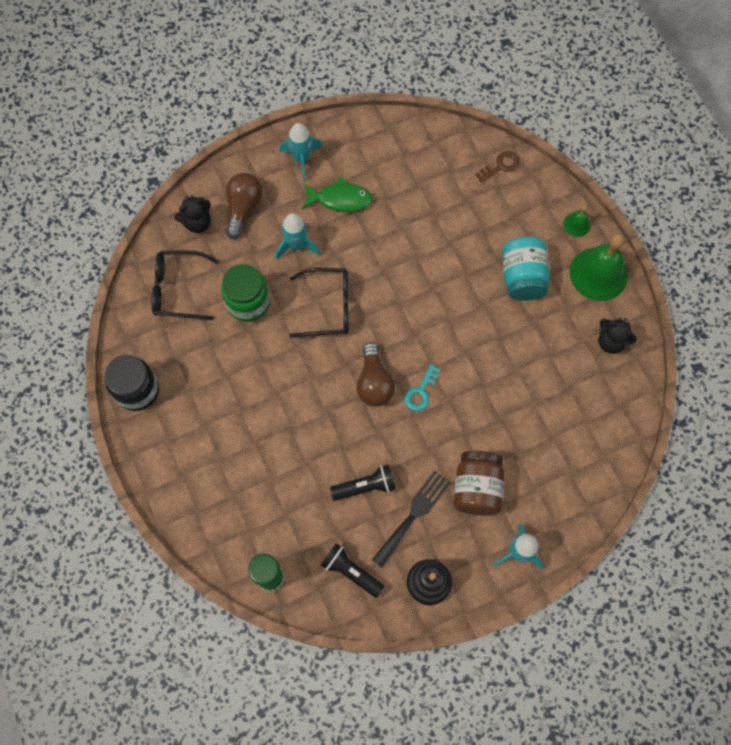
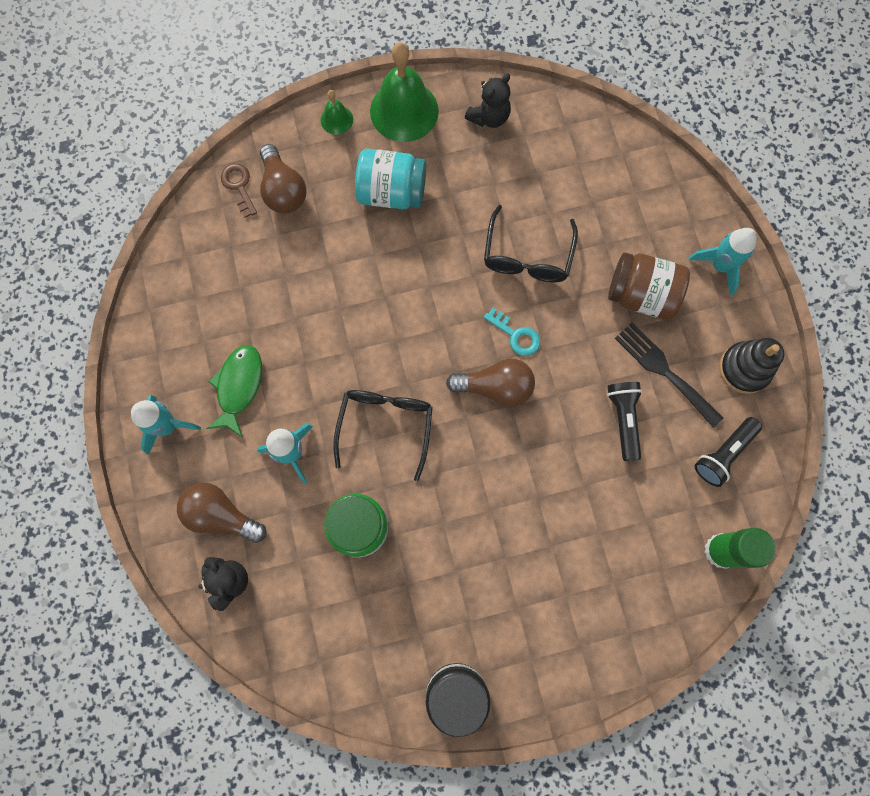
camera: 80 degrees left, 5 degrees up
black glasses [152,250,219,320] -> black glasses moved to [484,205,578,282]
none -> brown light bulb [260,144,307,214]

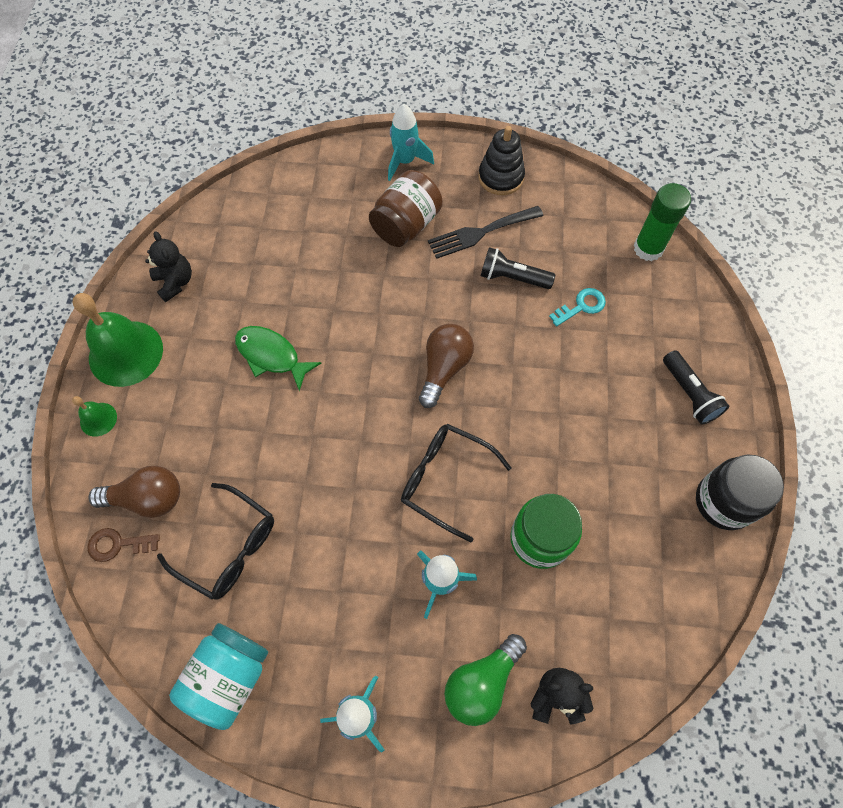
camera: 70 degrees left, 10 degrees down
brown light bulb [177,483,267,543] -> green light bulb [444,634,527,726]
green fish [206,345,262,437] -> green fish moved to [235,326,321,391]
turquoise jar [355,149,426,209] -> turquoise jar moved to [169,623,268,730]
black glasses [484,205,578,282] -> black glasses moved to [157,483,274,600]
turquoise key [484,308,540,356] -> turquoise key moved to [549,288,606,327]
black flashlight [695,417,762,487] -> black flashlight moved to [663,350,729,425]

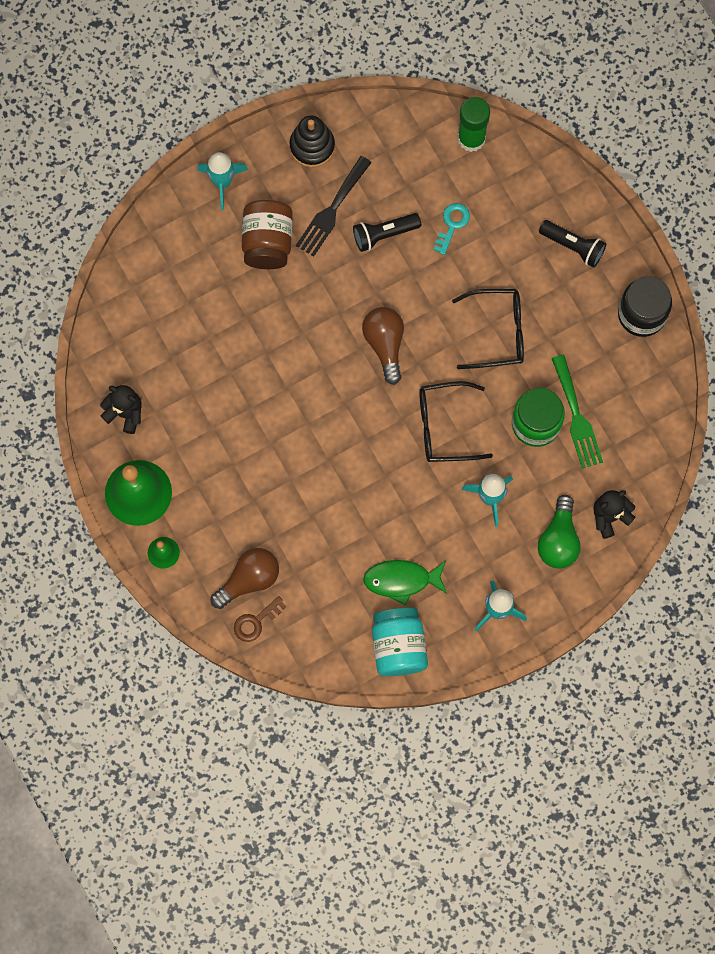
camera: 35 degrees left, 10 degrees up
black glasses [157,483,274,600] -> black glasses moved to [452,289,524,369]
green fish [235,326,321,391] -> green fish moved to [363,560,447,606]
none -> green fork [552,355,603,468]

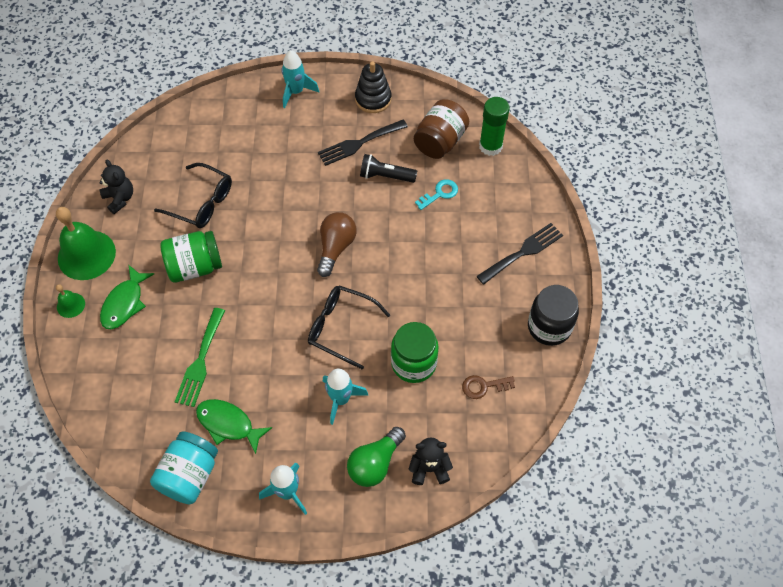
camera: 30 degrees right, 15 degrees down
brown light bulb [211,548,279,609] -> none
brown key [234,596,286,642] -> brown key moved to [462,375,515,399]
brown jar [242,200,293,269] -> brown jar moved to [414,99,469,159]
black glasses [452,289,524,369] -> black glasses moved to [154,163,232,228]
black flashlight [539,220,606,267] -> black fork [477,223,563,285]
green fork [552,355,603,468] -> green fork moved to [175,308,225,407]
none -> green fish [100,264,154,329]
none -> green jar [160,231,222,283]

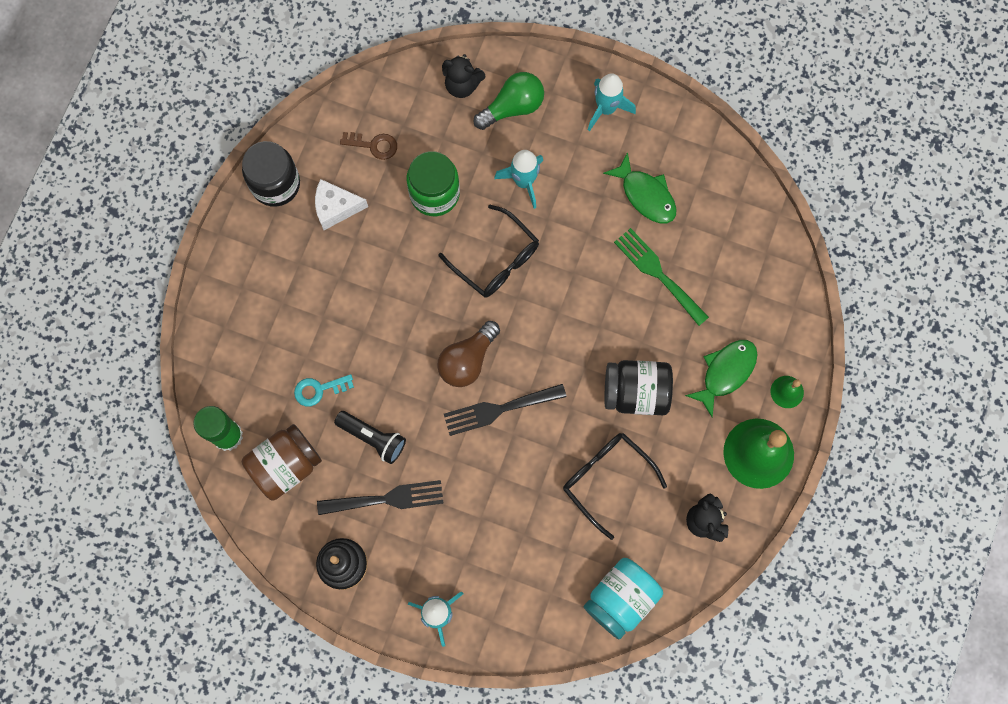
camera: 160 degrees left, 15 degrees up
turquoise jar [150,431,218,504] -> turquoise jar moved to [584,558,663,640]
green jar [160,231,222,283] -> black jar [604,360,673,415]
green fork [175,308,225,407] -> green fork turned 75 degrees counterclockwise [614,228,709,326]
black fork [477,223,563,285] -> black fork moved to [444,384,567,436]
none -> white cheese [315,179,368,230]

